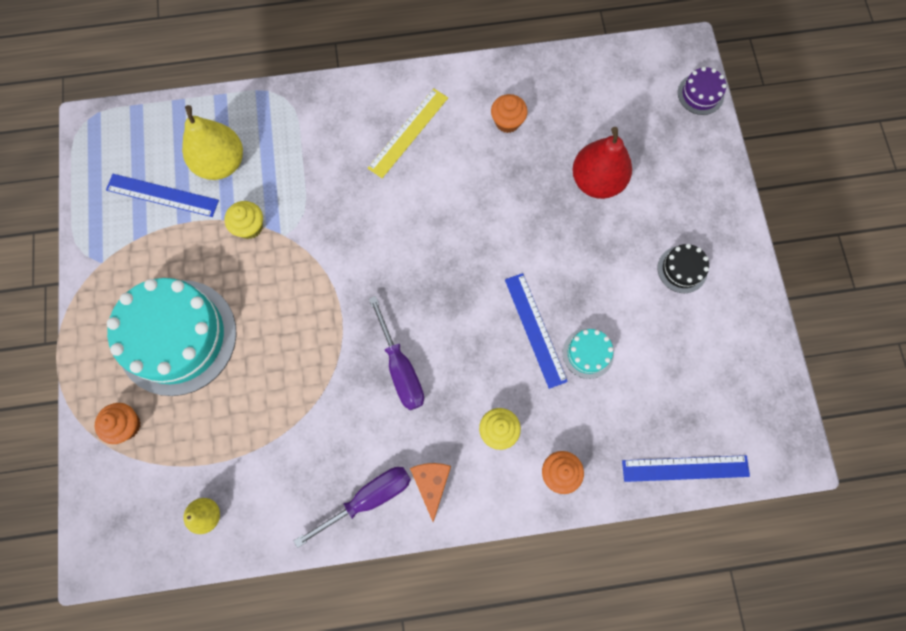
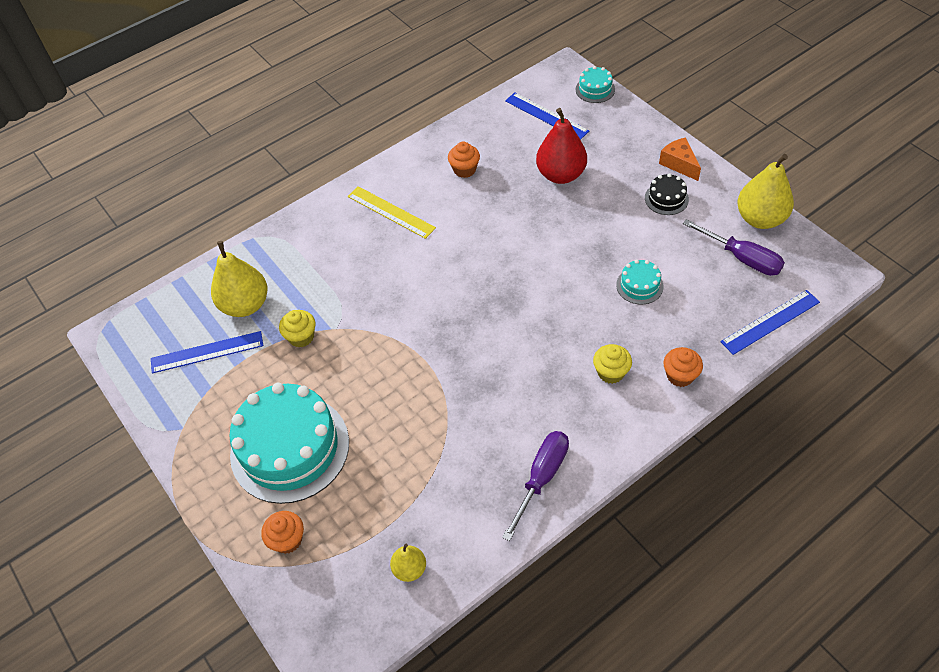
camera: 25 degrees left, 20 degrees down
yellow ruler [368,89,448,178] -> yellow ruler turned 60 degrees counterclockwise [348,186,436,239]
purple screwdriver [369,296,424,410] -> purple screwdriver moved to [683,219,785,276]
orange cheese [410,463,451,522] -> orange cheese moved to [659,137,701,181]
blue ruler [505,273,568,389] -> blue ruler moved to [505,92,590,140]
purple cake [678,67,727,115] -> turquoise cake [575,66,615,103]
none -> yellow pear [737,154,794,229]

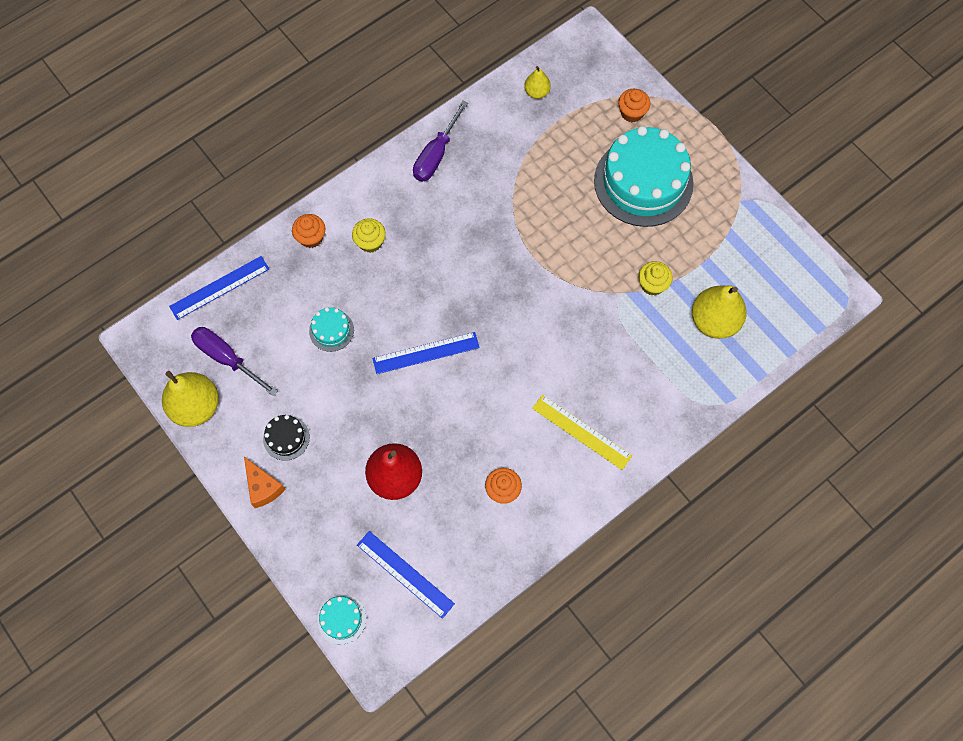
camera: 175 degrees right, 15 degrees up
blue ruler [151,331,263,373] -> blue ruler moved to [372,332,480,374]

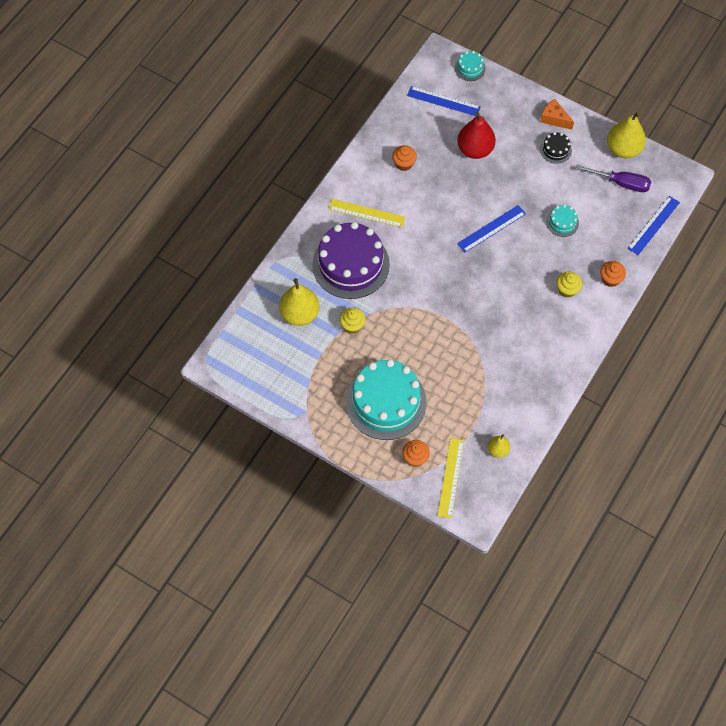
camera: 160 degrees right, 5 degrees down
purple screwdriver [413,101,468,182] -> none
none -> purple cake [312,222,390,299]
none -> yellow ruler [438,438,464,518]

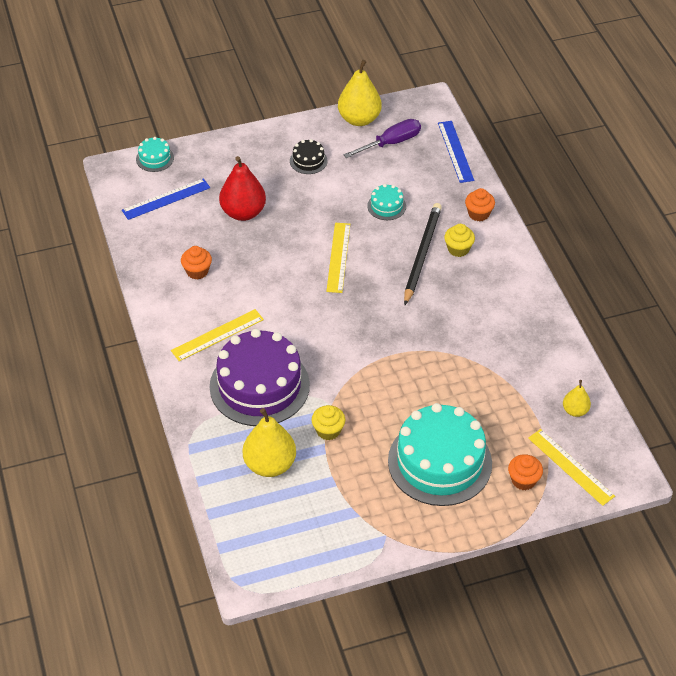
camera: 50 degrees left, 15 degrees down
blue ruler [457,205,526,253] -> yellow ruler [326,223,350,293]
orange cheese [540,99,574,130] -> none
none -> black pencil [404,203,442,305]

